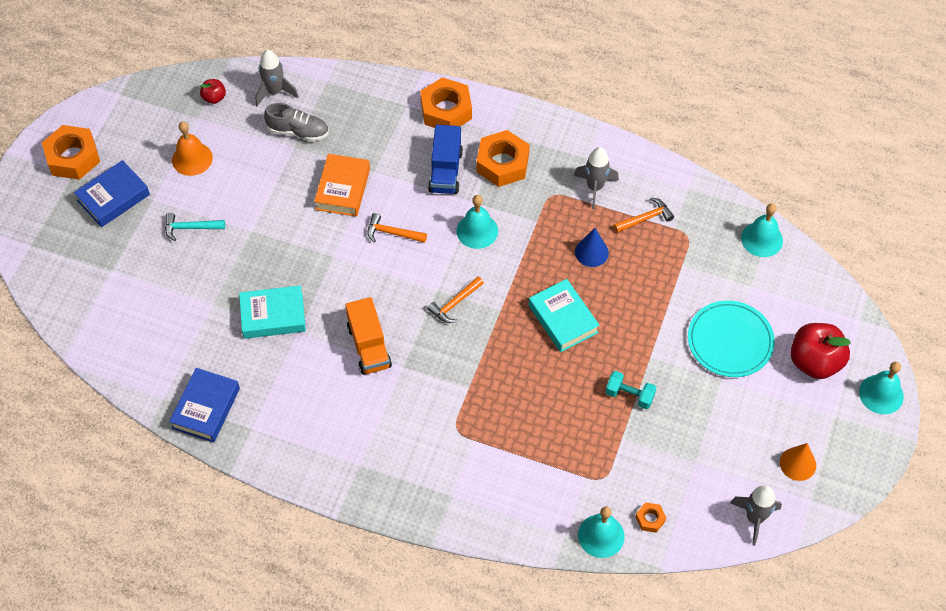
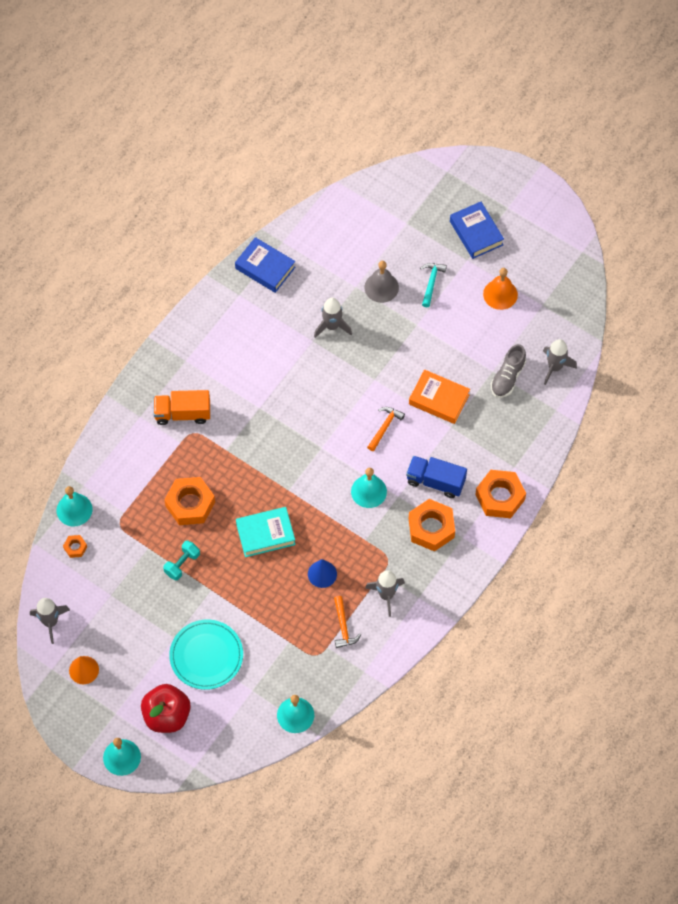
camera: 105 degrees right, 5 degrees up
orange nut [42,125,100,180] -> orange nut moved to [164,477,215,525]
red apple [200,79,226,104] -> none
turquoise book [239,285,306,339] -> grey rocket [314,298,352,338]
orange truck [345,297,392,375] -> orange truck moved to [153,390,210,425]
orange hammer [427,277,484,323] -> none
none -> grey bell [365,261,399,303]

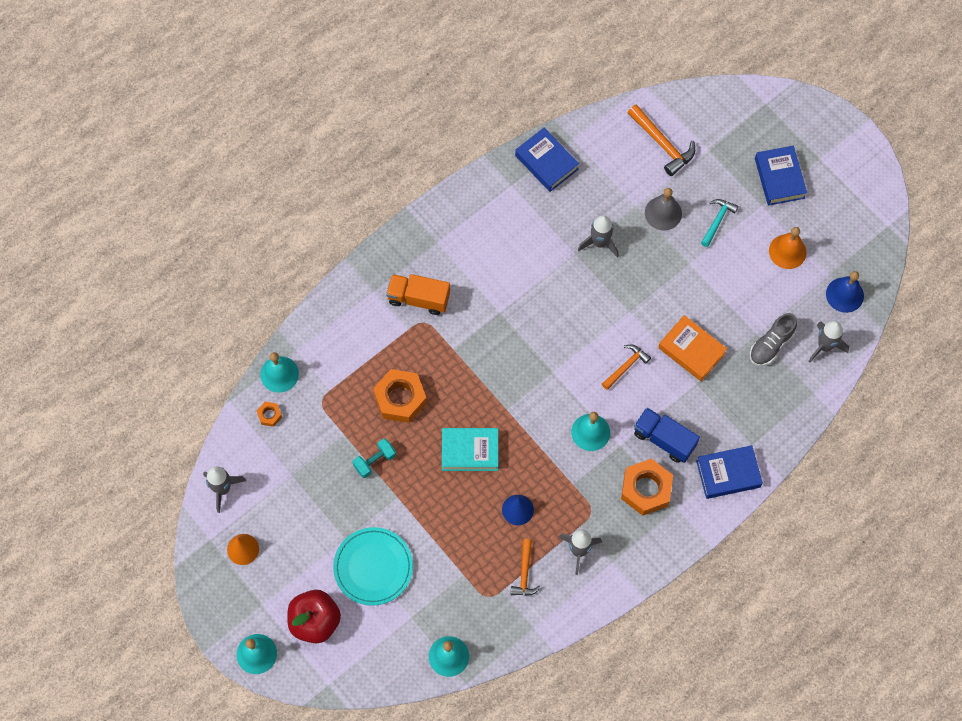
camera: 15 degrees right, 5 degrees up
orange nut [475,470,526,518] -> blue book [696,445,763,499]
none -> orange hammer [627,104,695,176]
none -> blue bell [826,271,864,313]

